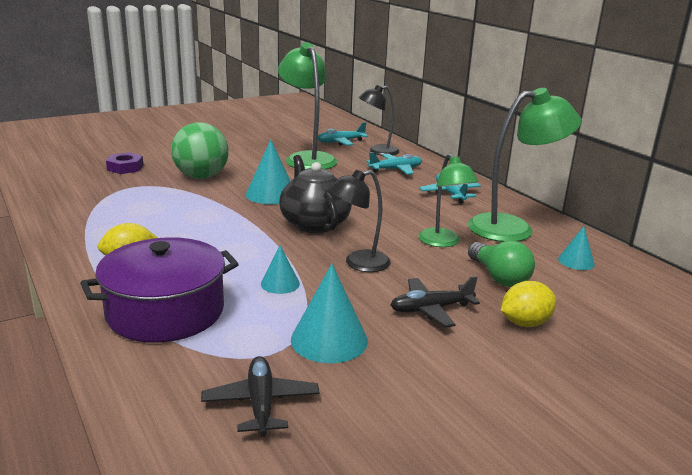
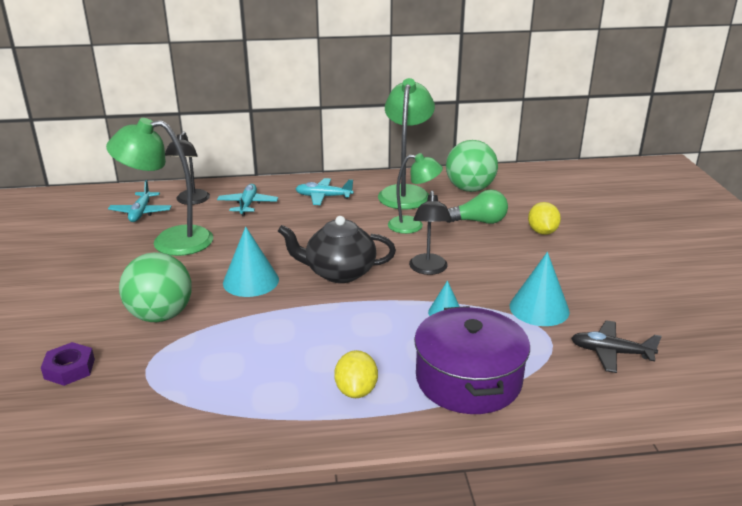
camera: 65 degrees left, 5 degrees up
black plane [391,276,480,328] -> none
turquoise cone [558,226,595,270] -> green ball [446,140,498,192]

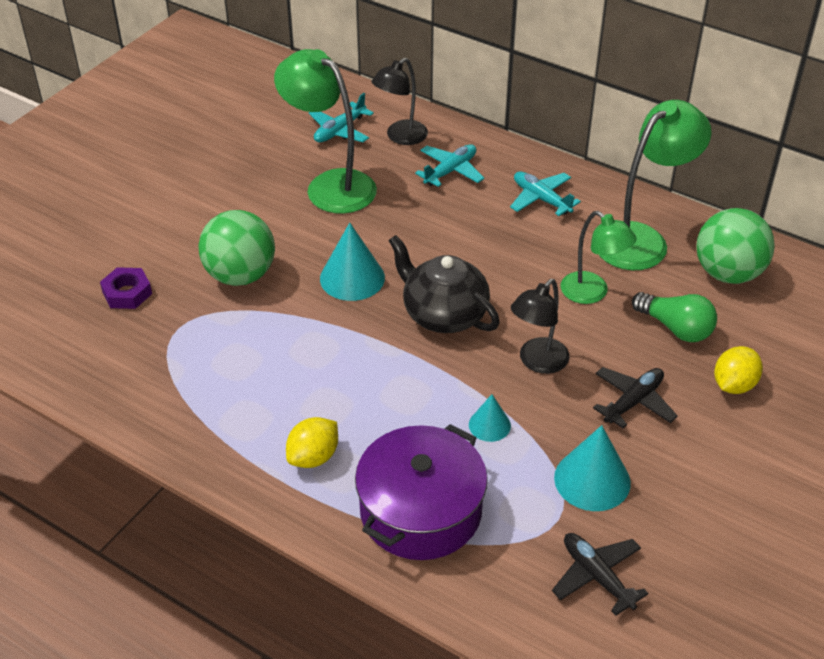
camera: 40 degrees right, 15 degrees up
none -> black plane [593,367,678,428]

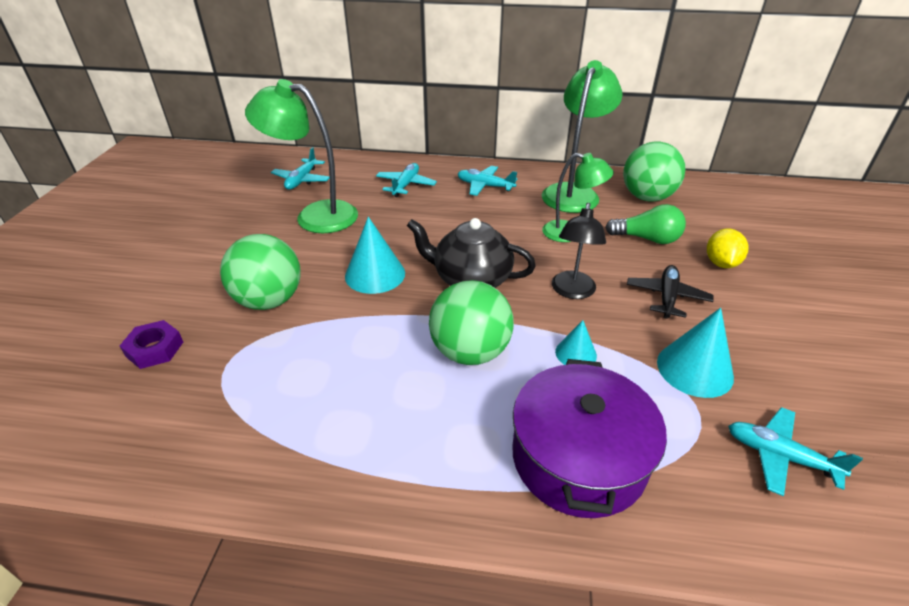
camera: 25 degrees left, 5 degrees down
yellow lemon [286,417,338,468] -> none
black lamp [371,58,428,145] -> none
black plane [552,533,649,616] -> turquoise plane [728,407,863,496]
none -> green ball [429,280,514,365]

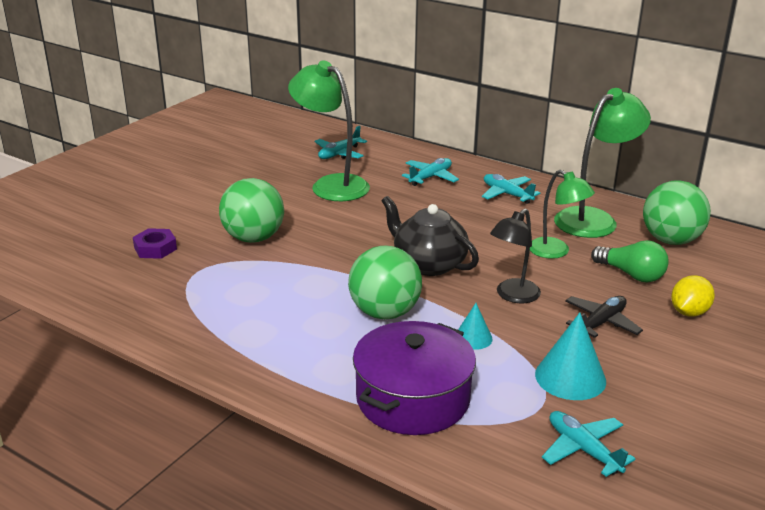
camera: 25 degrees right, 10 degrees down
turquoise cone [345,217,405,294] -> none

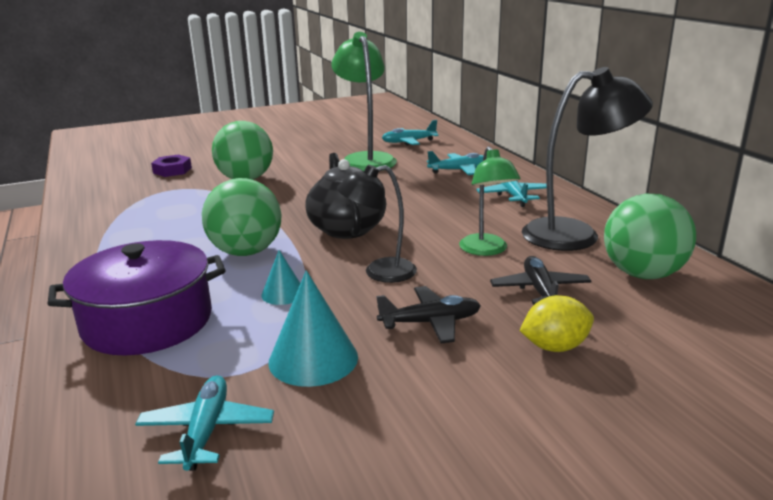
camera: 35 degrees right, 5 degrees down
green lamp [554,88,651,238] -> black lamp [522,67,653,251]
green light bulb [591,240,668,283] -> black plane [490,256,592,305]

